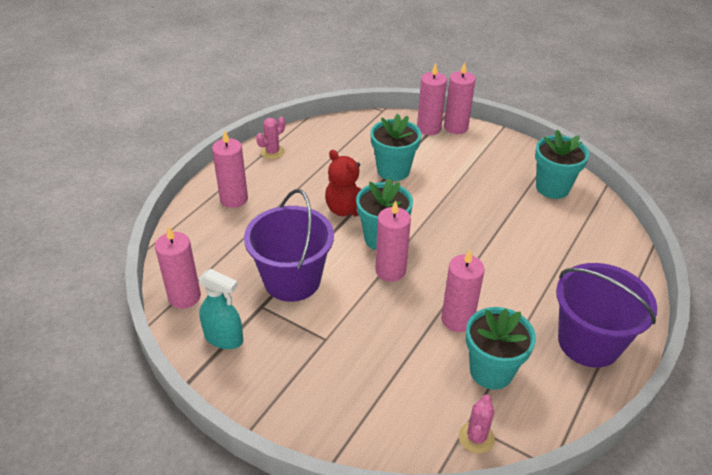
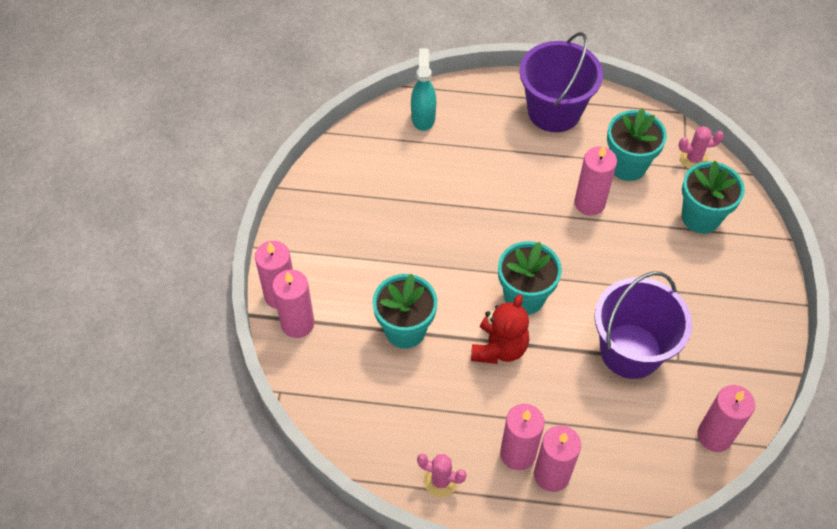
camera: 115 degrees left, 15 degrees up
turquoise spray bottle [199,269,243,349] -> turquoise spray bottle moved to [411,48,436,131]
pink candle [375,200,411,282] -> pink candle moved to [500,404,545,470]
turquoise flower pot [535,130,589,199] -> turquoise flower pot moved to [682,161,745,234]

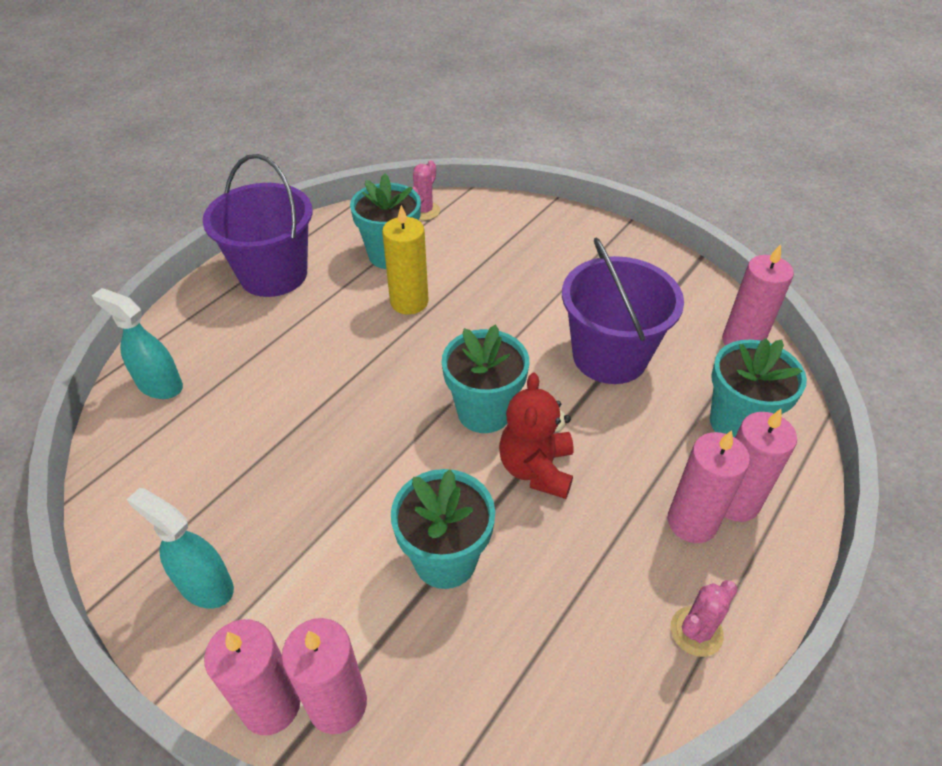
camera: 60 degrees left, 10 degrees down
red teddy bear [471,294,529,364] -> red teddy bear turned 135 degrees counterclockwise [499,373,574,499]
pink candle [574,146,617,215] -> yellow candle [382,205,428,314]
turquoise flower pot [682,161,745,234] -> turquoise flower pot moved to [710,338,807,437]
none -> turquoise spray bottle [126,488,234,609]

